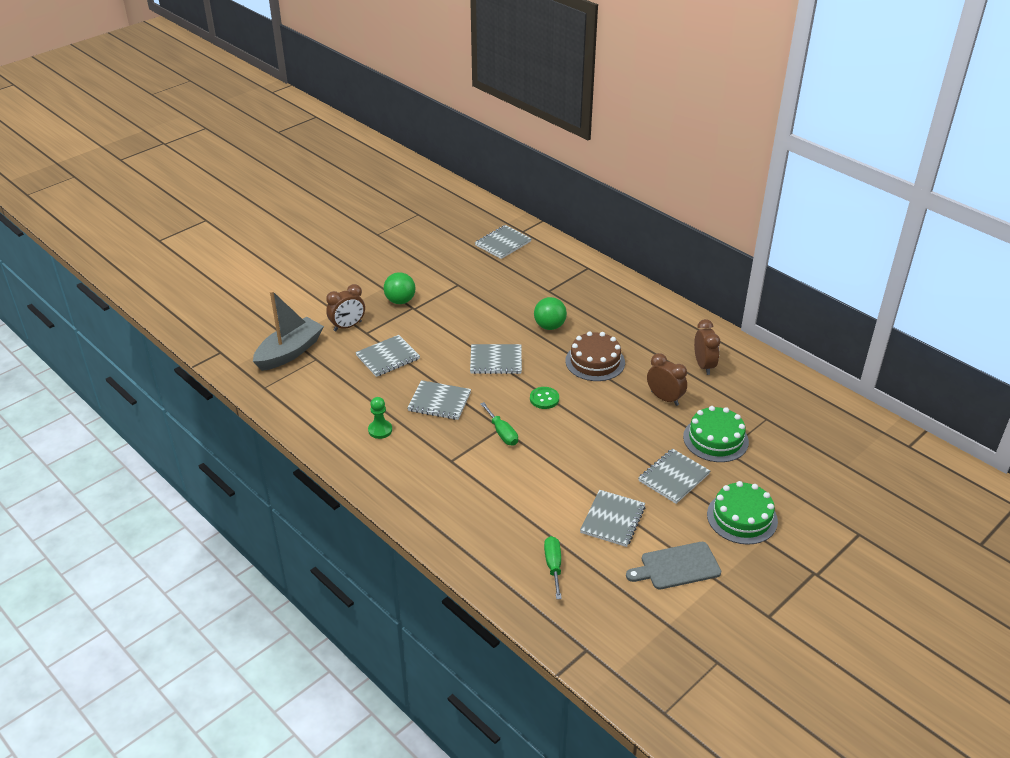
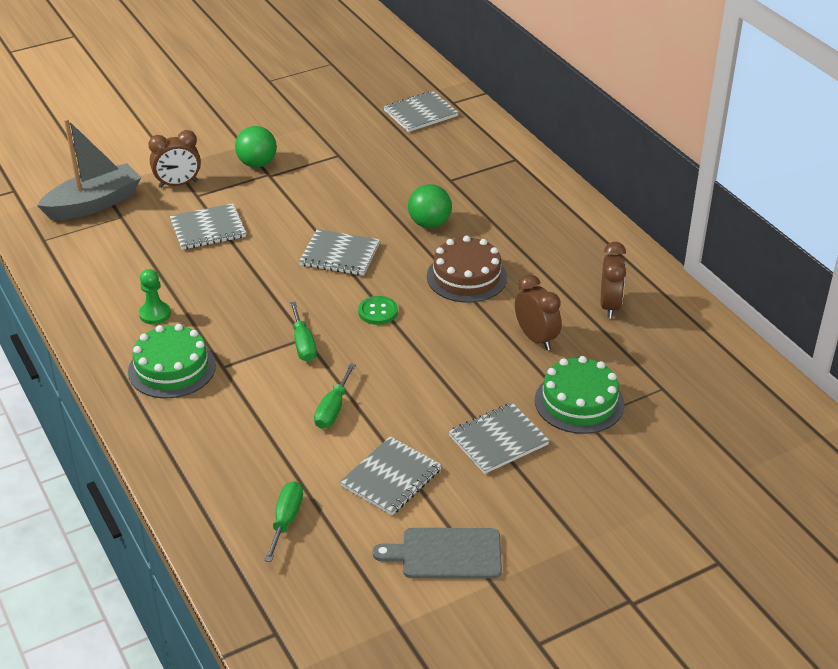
camera: 15 degrees right, 0 degrees up
grey notebook [407,380,471,420] -> none
green cake [707,481,778,545] -> green cake moved to [128,324,216,398]
none -> green screwdriver [314,363,356,429]

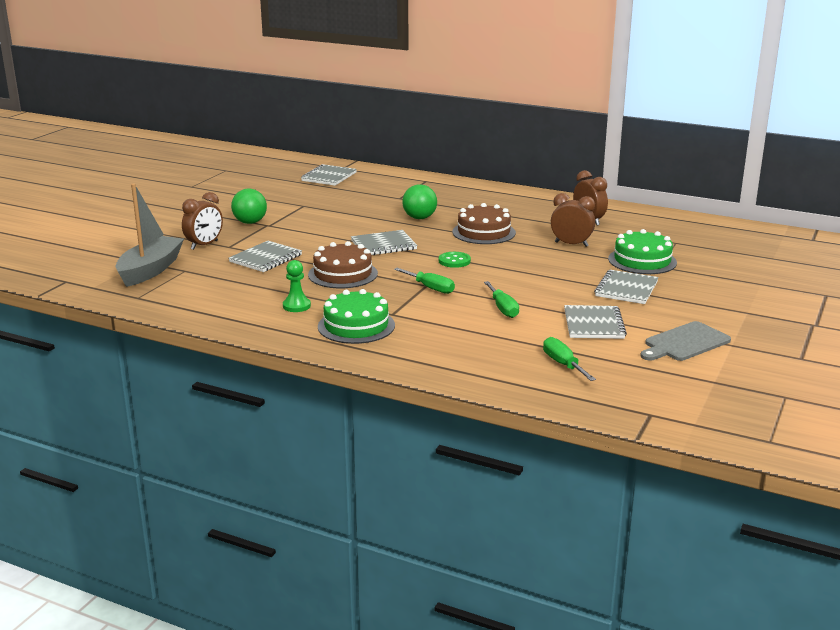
camera: 35 degrees left, 15 degrees down
none -> brown cake [308,241,378,288]

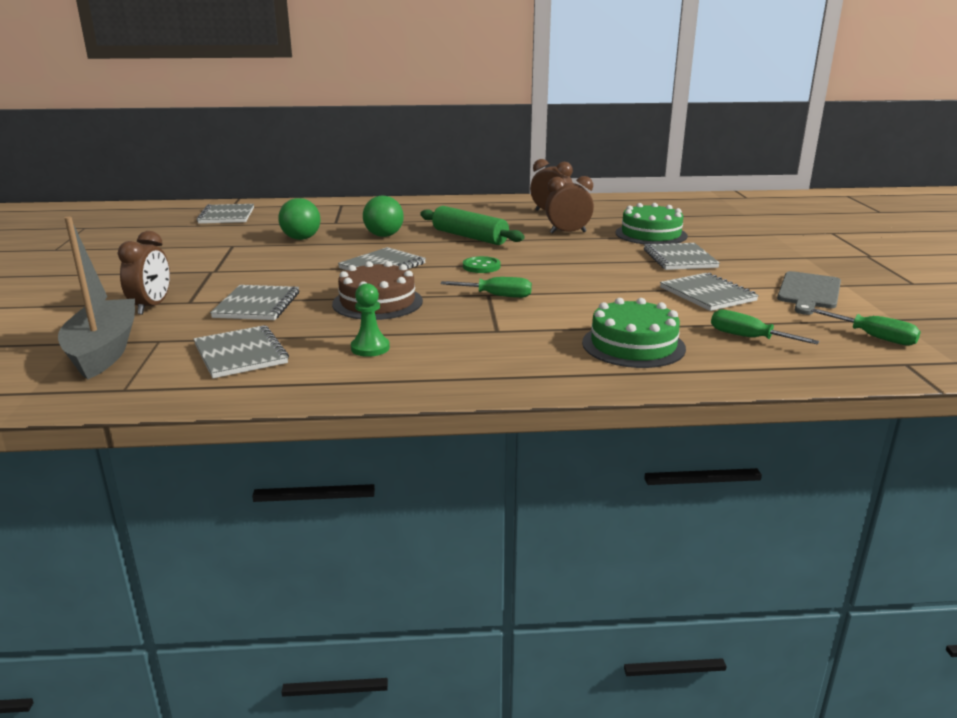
camera: 30 degrees left, 0 degrees up
green ball [231,189,267,224] -> green ball moved to [278,198,320,240]
green cake [318,289,395,344] -> green cake moved to [582,298,686,368]
brown cake [452,203,516,244] -> green rolling pin [420,206,525,245]
green screwdriver [484,281,519,318] -> green screwdriver moved to [811,309,921,346]
none -> grey notebook [194,325,289,378]

